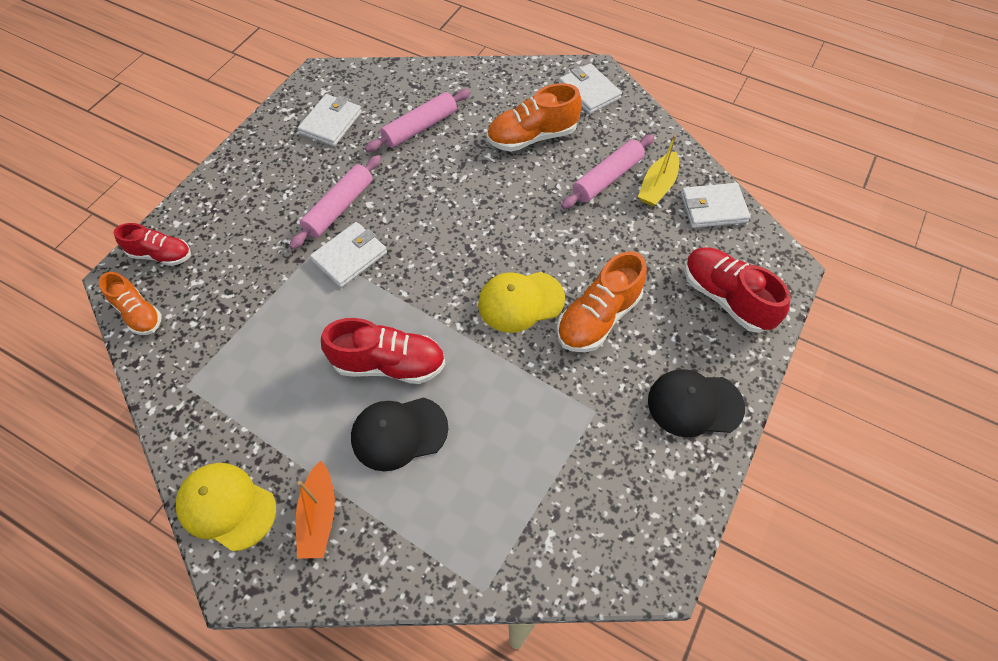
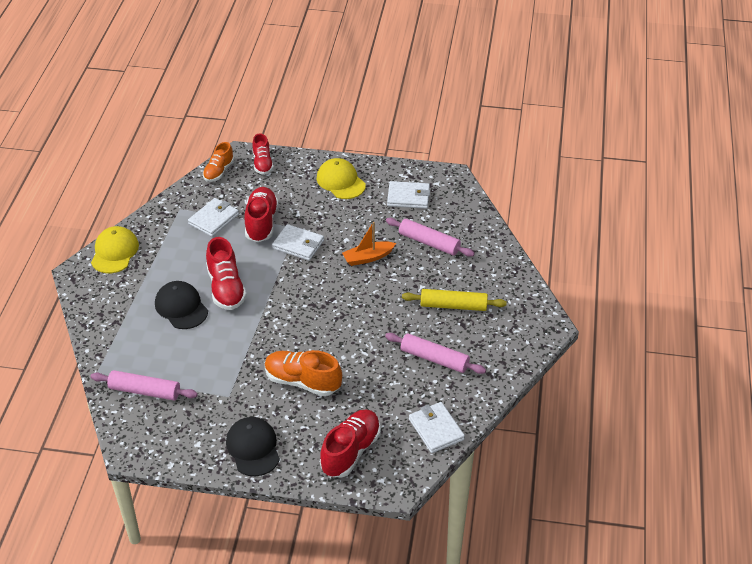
camera: 70 degrees right, 15 degrees down
pink rolling pin [289,155,381,249] -> pink rolling pin moved to [91,370,198,400]
orange boat [296,460,335,559] -> orange boat moved to [342,222,396,266]
yellow cap [478,272,565,333] -> yellow cap moved to [317,158,366,199]
orange shoe [487,83,582,152] -> yellow rolling pin [402,289,507,311]
white wallet [559,63,622,114] -> white wallet moved to [188,198,239,237]
yellow boat [638,135,679,206] -> none
none -> red shoe [245,187,279,242]

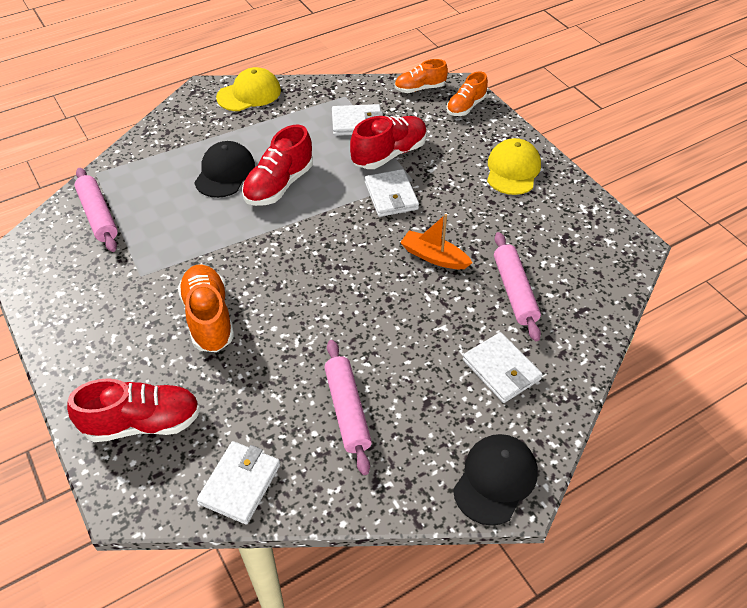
camera: 50 degrees right, 5 degrees up
black cap [226,417,280,476] -> black cap moved to [453,434,538,526]
red shoe [252,133,274,175] -> orange shoe [446,71,488,116]
white wallet [387,181,430,209] -> white wallet moved to [463,332,543,403]
yellow rolling pin [402,289,507,311] -> none

